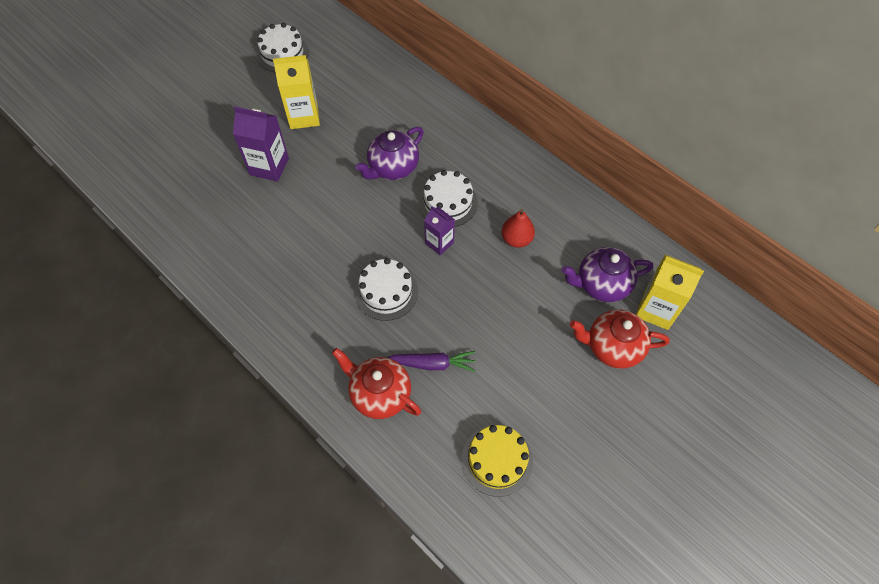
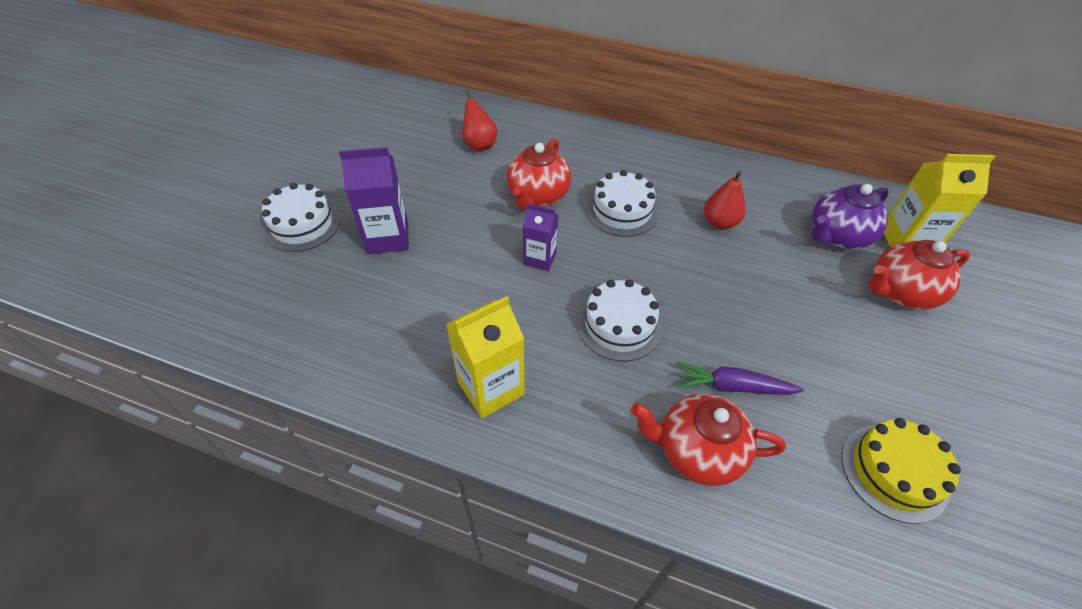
camera: 25 degrees left, 10 degrees down
white cake [256,23,309,73] -> white cake moved to [261,183,341,252]
yellow carton [273,55,320,129] -> yellow carton moved to [446,296,525,418]
purple teapot [355,127,424,180] -> red teapot [507,138,571,210]
purple carrot [386,351,476,372] -> purple carrot turned 150 degrees counterclockwise [676,362,804,395]
purple carton [424,206,455,255] -> purple carton moved to [523,204,559,271]
none -> red pear [462,89,498,151]

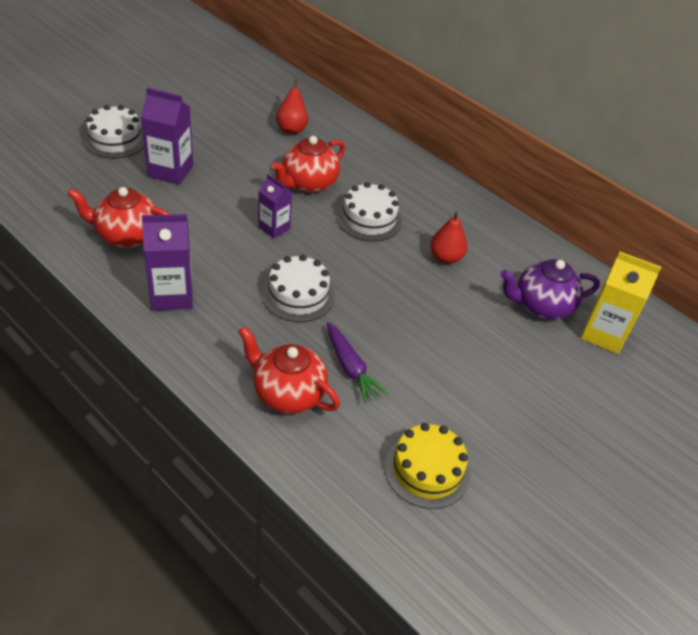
camera: 20 degrees right, 5 degrees down
yellow carton [446,296,525,418] -> purple carton [142,214,193,311]
purple carrot [676,362,804,395] -> purple carrot turned 150 degrees counterclockwise [327,322,388,403]
red teapot [868,240,970,310] -> red teapot moved to [67,187,170,248]

